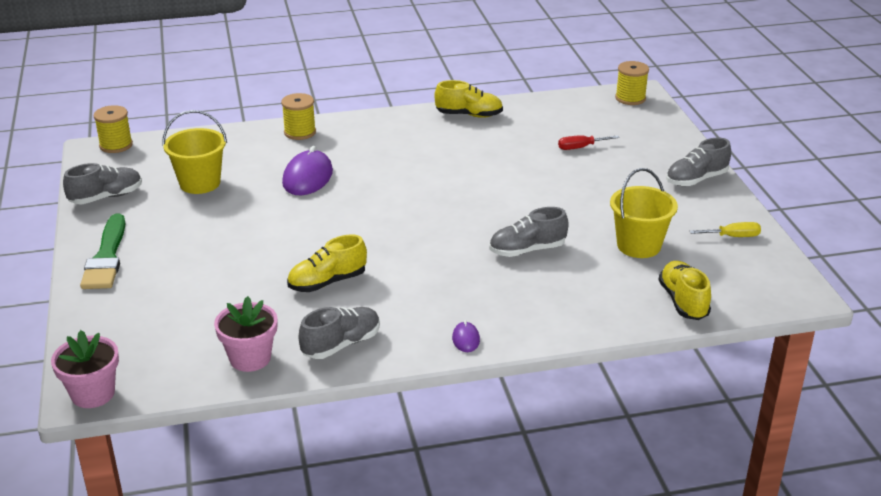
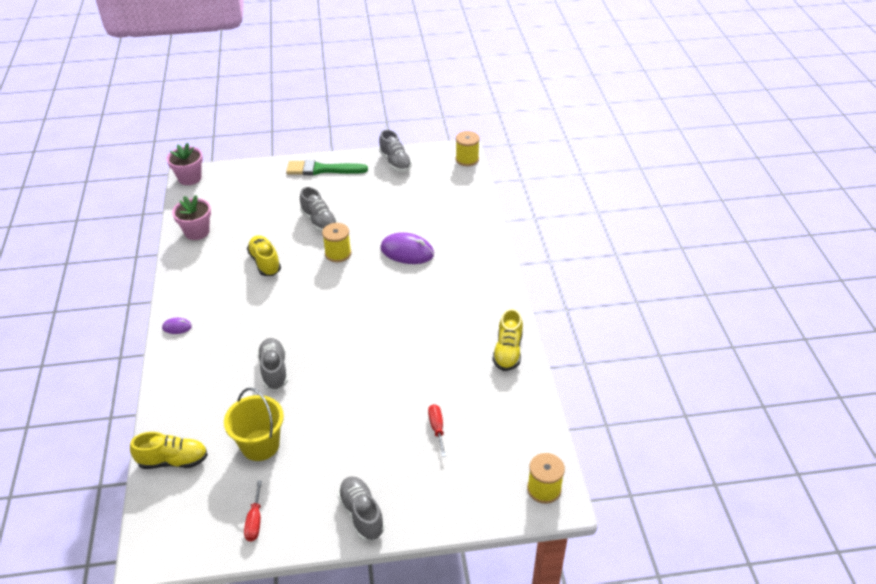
camera: 95 degrees right, 10 degrees up
yellow bucket [162,110,227,194] -> none
yellow spool [281,93,316,140] -> yellow spool moved to [322,223,351,262]
grey shoe [298,307,380,359] -> grey shoe moved to [300,187,338,232]
yellow screwdriver [690,222,761,237] -> red screwdriver [244,481,262,542]

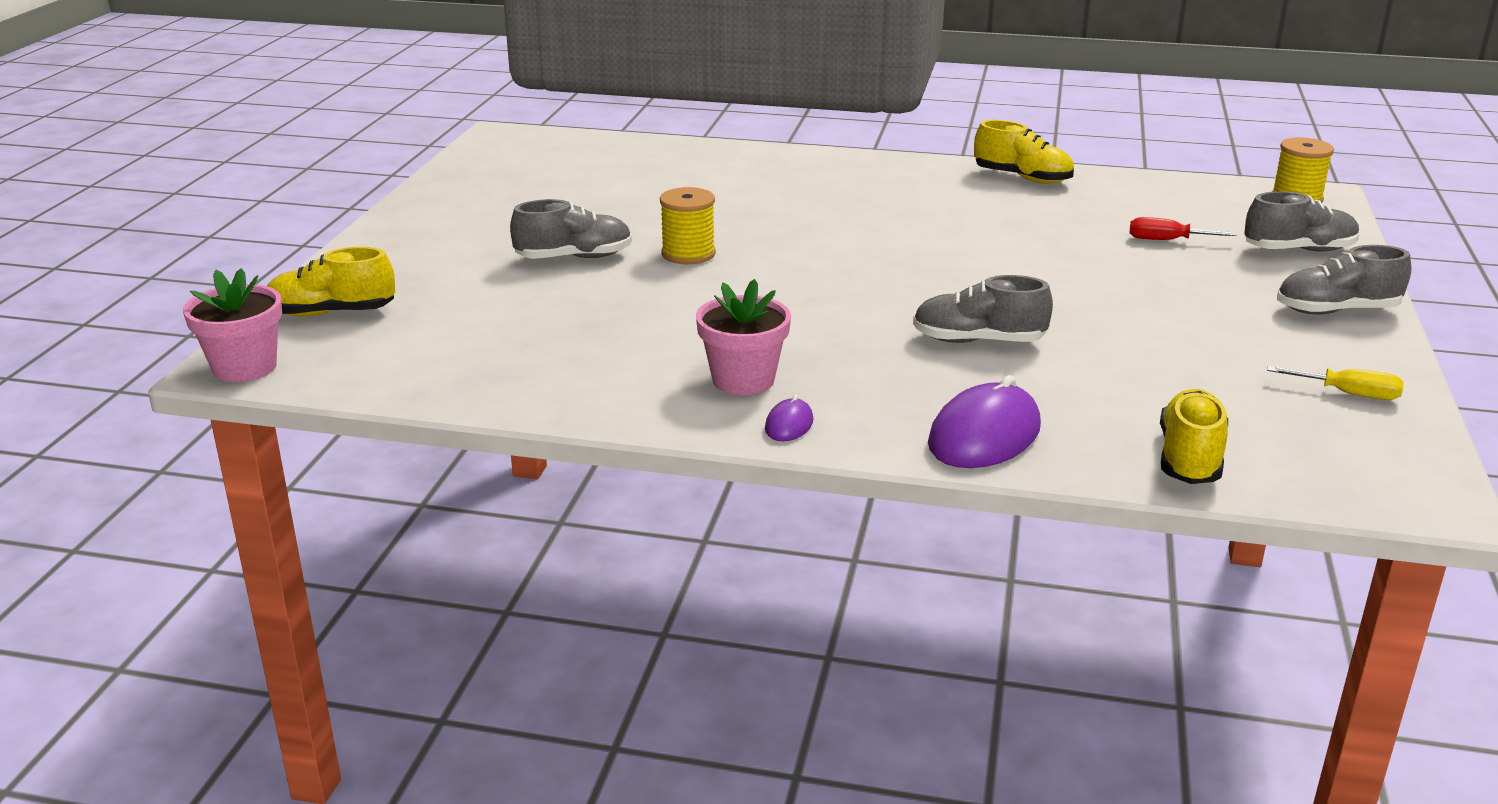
camera: 70 degrees left, 15 degrees down
pink flower pot [172,195,211,240] -> pink flower pot moved to [696,279,791,395]
yellow bucket [224,388,284,461] -> none
red screwdriver [244,481,262,542] -> yellow screwdriver [1267,366,1404,400]
yellow shoe [247,235,281,276] -> yellow shoe moved to [267,247,395,316]
green brush [286,160,368,175] -> none
grey shoe [379,129,412,172] -> grey shoe moved to [1244,191,1360,252]
purple mouse [380,232,434,264] -> purple mouse moved to [928,375,1041,468]
yellow spool [456,131,480,166] -> none

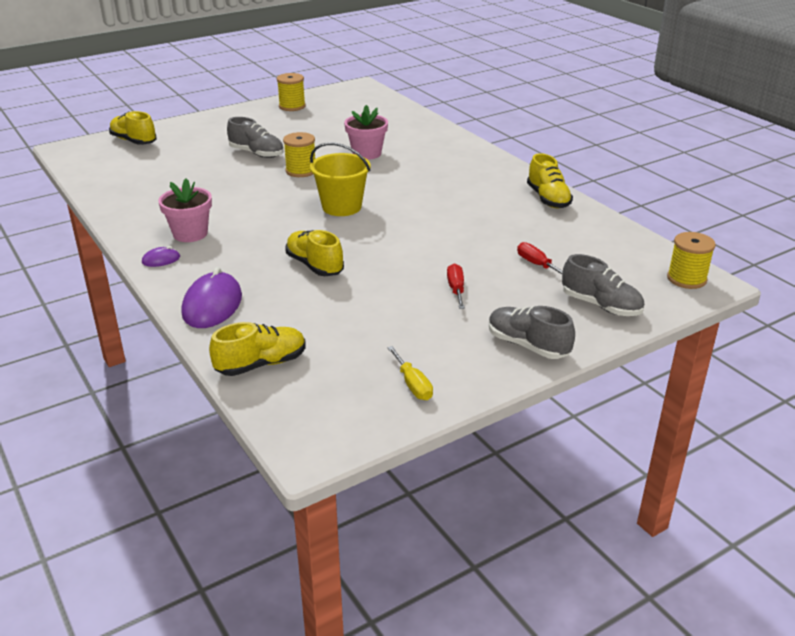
camera: 45 degrees right, 5 degrees up
pink flower pot [183,268,282,382] -> pink flower pot moved to [344,105,388,160]
grey shoe [913,275,1053,343] -> yellow shoe [285,230,344,276]
purple mouse [928,375,1041,468] -> purple mouse turned 75 degrees counterclockwise [181,267,242,328]
none -> yellow spool [277,73,306,111]
none -> yellow bucket [310,142,371,216]
none -> red screwdriver [447,263,465,309]

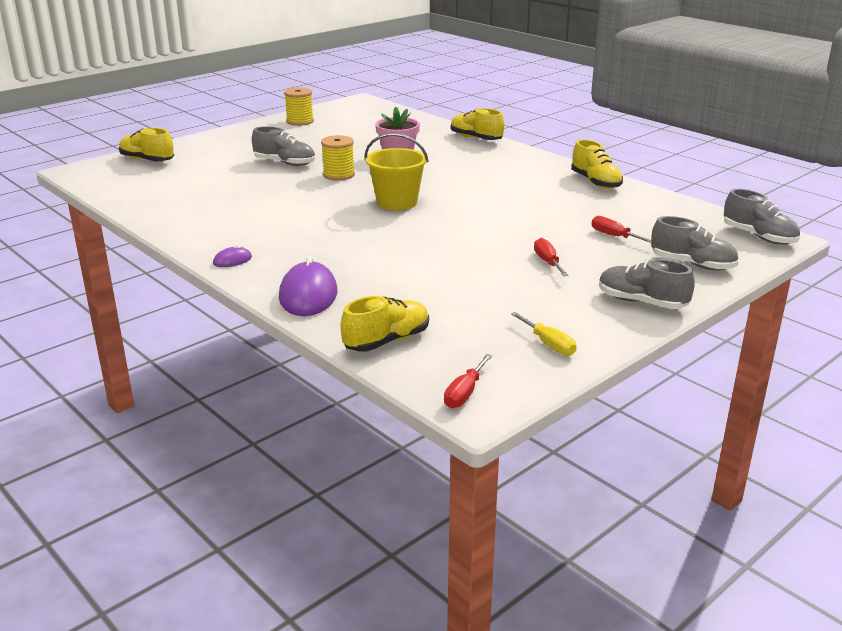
camera: 10 degrees left, 5 degrees down
pink flower pot [158,178,212,242] -> none
yellow shoe [285,230,344,276] -> yellow shoe moved to [451,108,504,140]
yellow spool [667,232,716,289] -> grey shoe [724,189,800,245]
none -> red screwdriver [444,354,492,408]

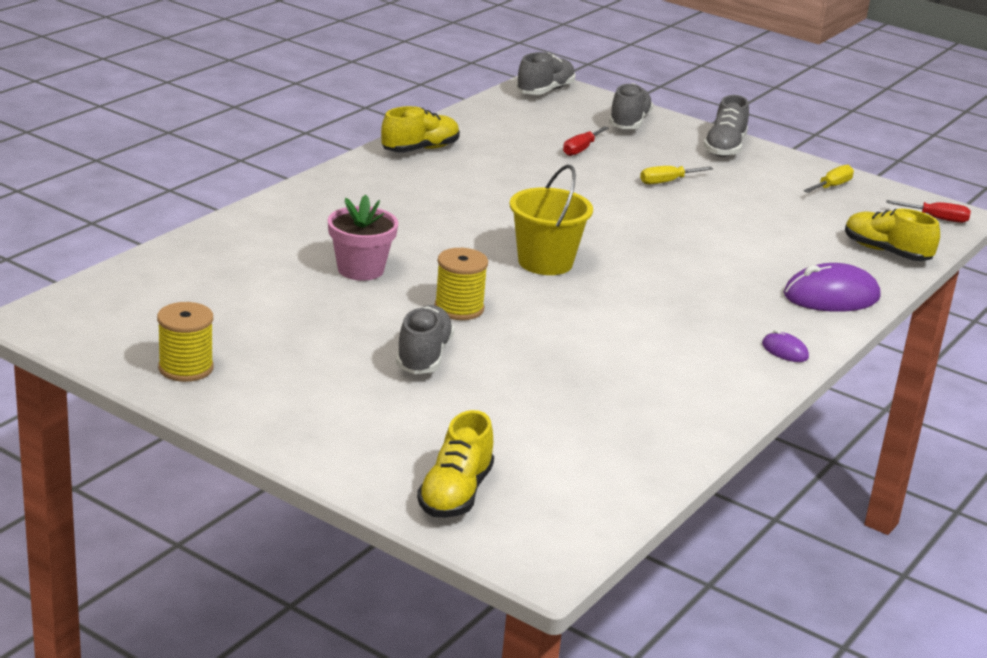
camera: 105 degrees left, 0 degrees up
yellow shoe [451,108,504,140] -> none
red screwdriver [534,238,568,276] -> yellow screwdriver [640,166,713,184]

